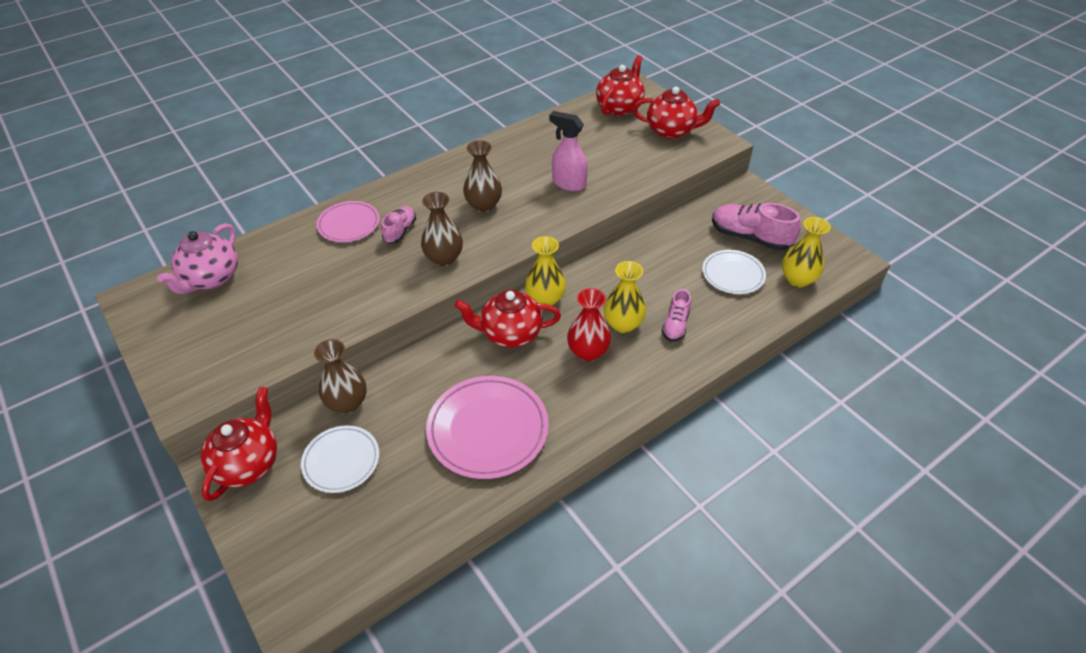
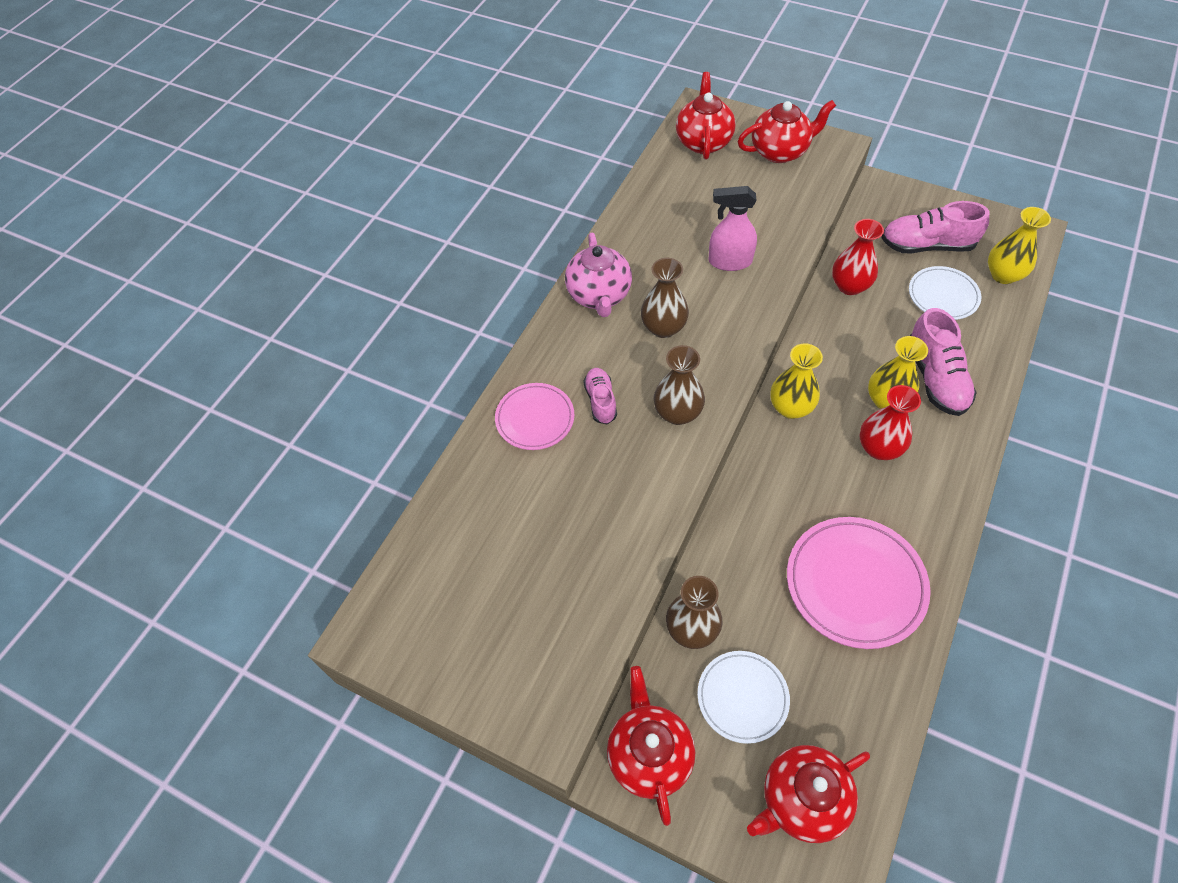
camera: 25 degrees left, 10 degrees up
pink teapot [157,223,238,294] -> pink teapot moved to [565,233,632,317]
red teapot [454,290,561,348] -> red teapot moved to [747,745,870,843]
pink shoe [662,289,691,342] -> pink shoe [910,308,977,416], size x1.71
none -> red vase [832,219,884,295]

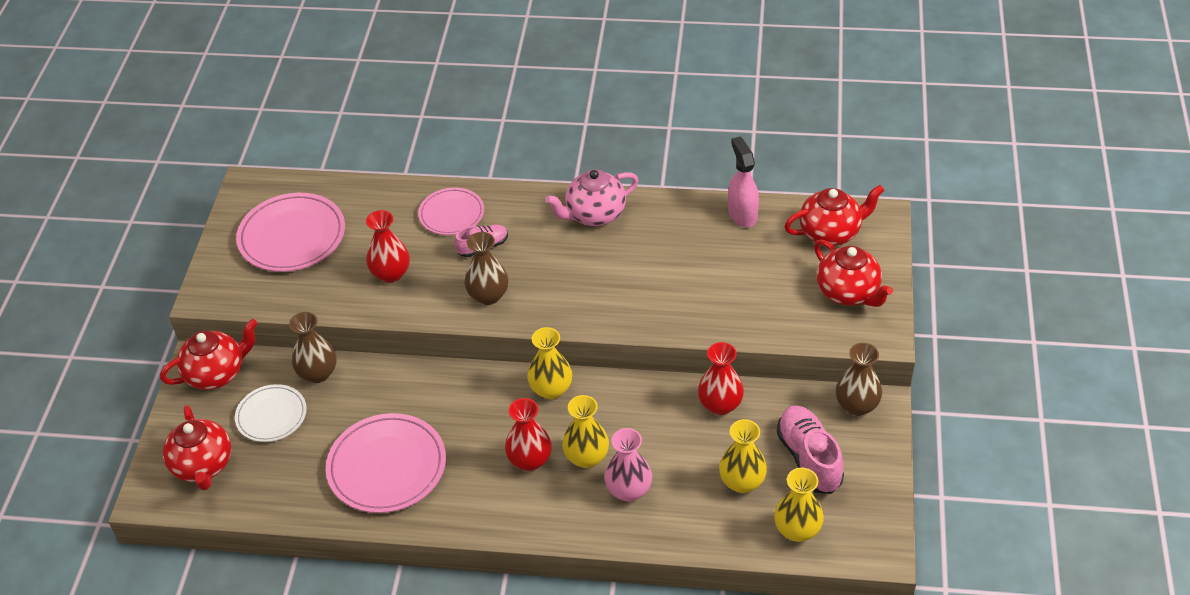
camera: 70 degrees right, 10 degrees down
brown vase [641,258,689,338] -> brown vase moved to [836,343,882,416]
pink spray bottle [708,186,757,271] -> pink spray bottle moved to [728,136,759,227]
red teapot [747,745,870,843] -> red teapot turned 150 degrees counterclockwise [163,405,232,491]
white plate [909,266,981,320] -> yellow vase [719,419,767,493]
pink shoe [910,308,977,416] -> pink vase [605,428,652,502]
none -> pink plate [236,193,345,272]
none -> red vase [366,210,410,283]

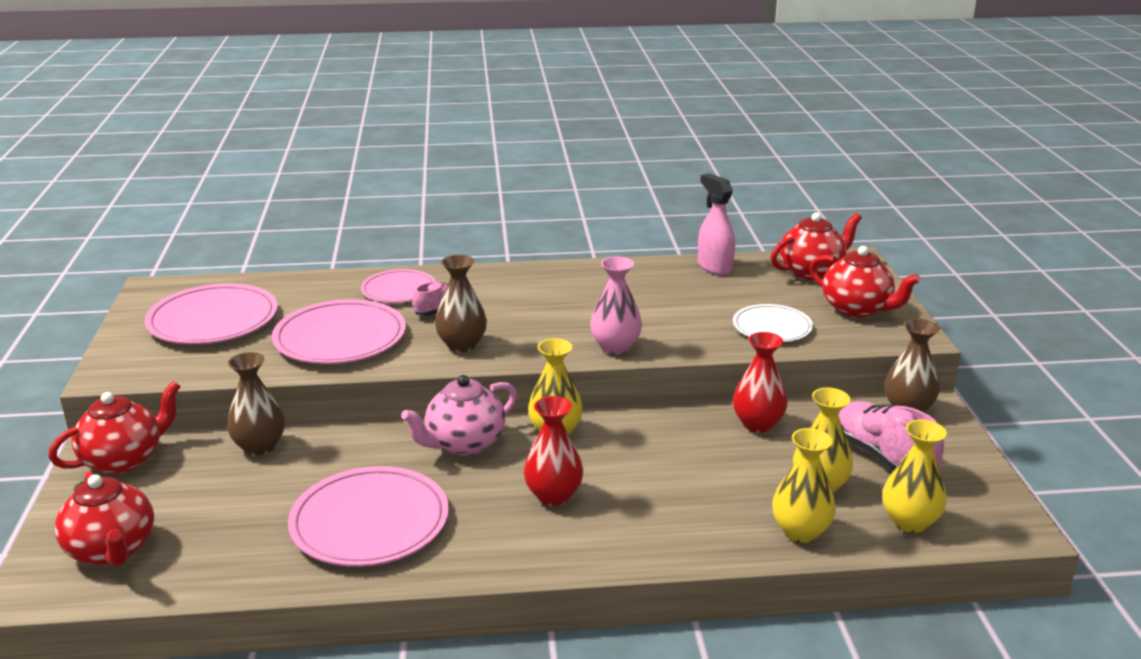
camera: 15 degrees left, 20 degrees down
white plate [235,384,307,442] -> white plate moved to [733,304,813,342]
red vase [366,210,410,283] -> pink plate [272,300,406,364]
pink teapot [545,169,638,226] -> pink teapot moved to [401,375,517,455]
yellow vase [562,395,609,468] -> yellow vase moved to [772,428,836,543]
pink vase [605,428,652,502] -> pink vase moved to [590,256,642,354]

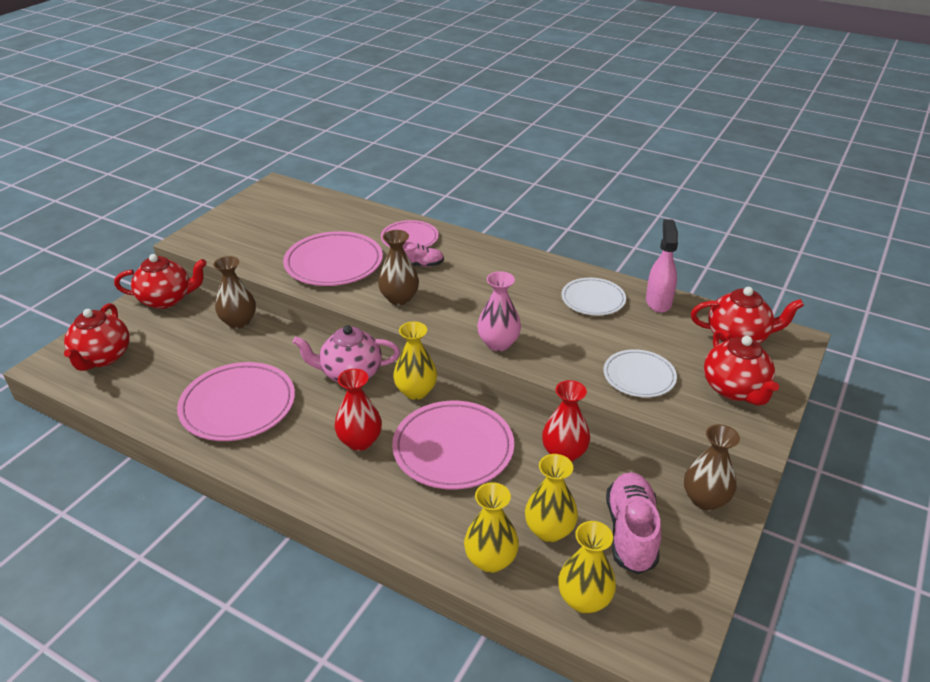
camera: 35 degrees right, 10 degrees up
pink plate [145,283,278,344] -> pink plate moved to [392,401,514,490]
none -> white plate [561,278,626,316]

